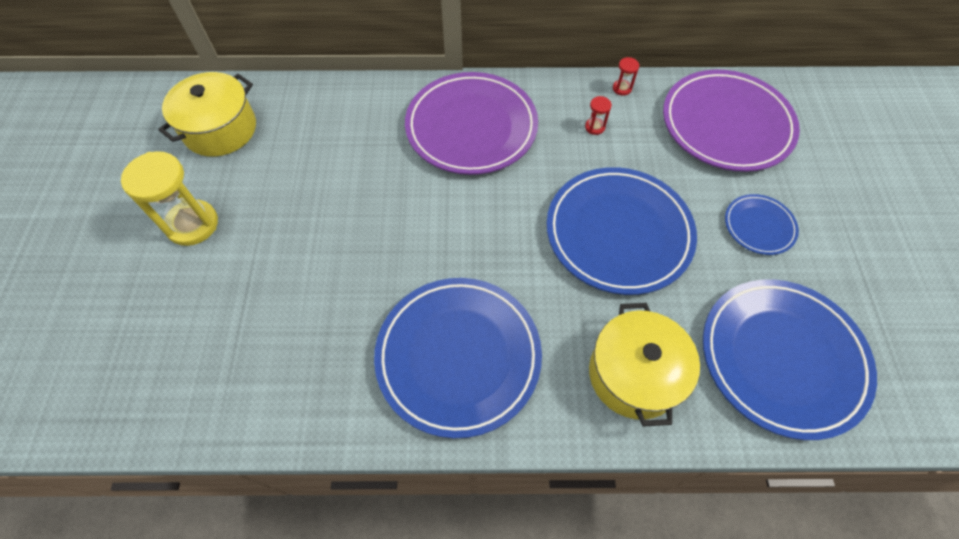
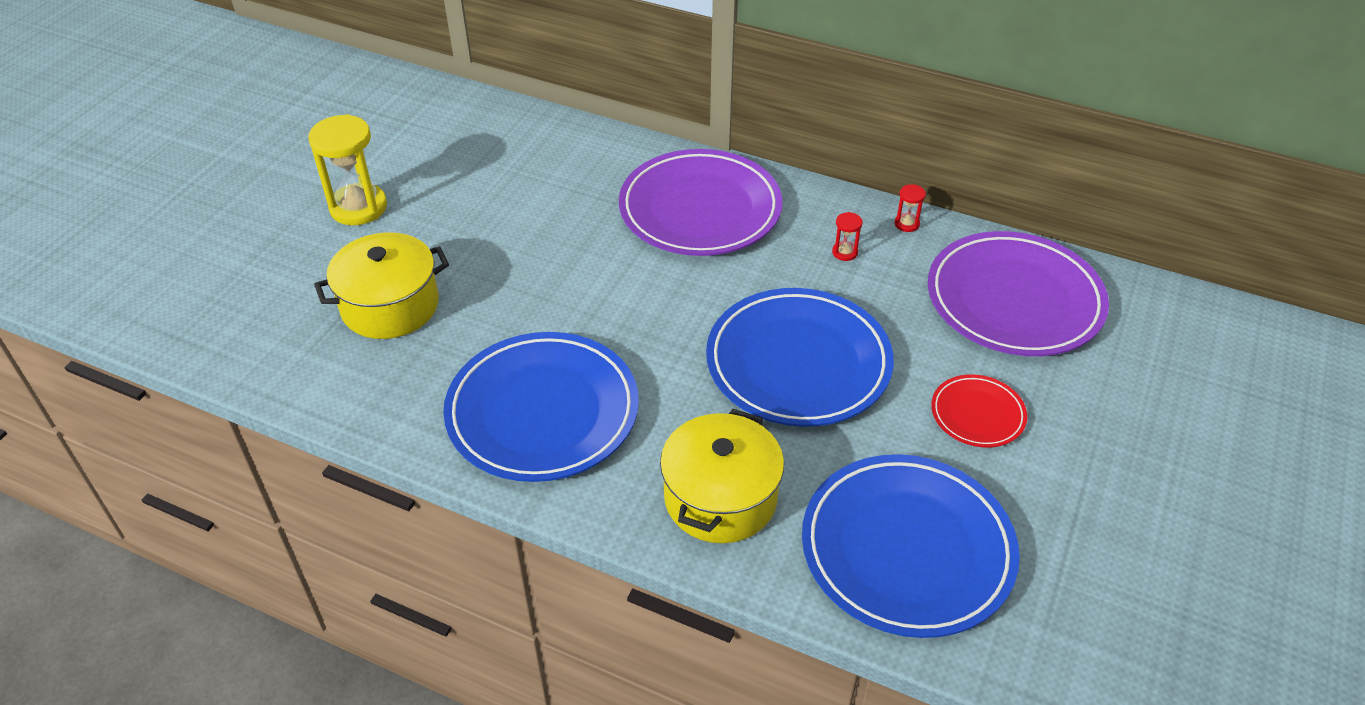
camera: 25 degrees right, 15 degrees down
yellow pot [158,72,256,157] -> yellow pot moved to [314,232,449,339]
blue plate [725,194,799,255] -> red plate [931,374,1027,448]

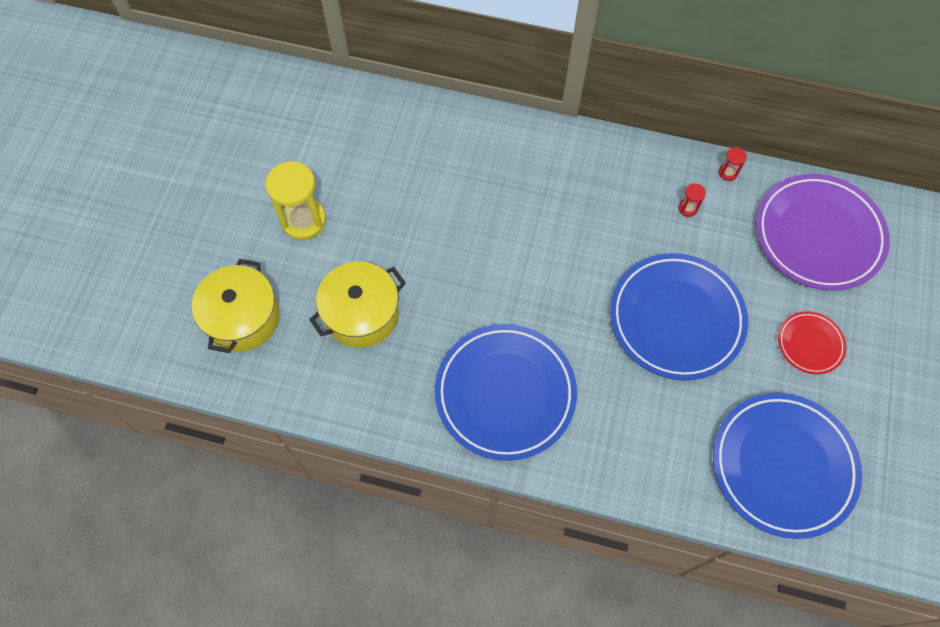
camera: 10 degrees left, 20 degrees up
purple plate [619,149,782,256] -> none
yellow pot [660,409,784,543] -> yellow pot moved to [192,259,280,353]

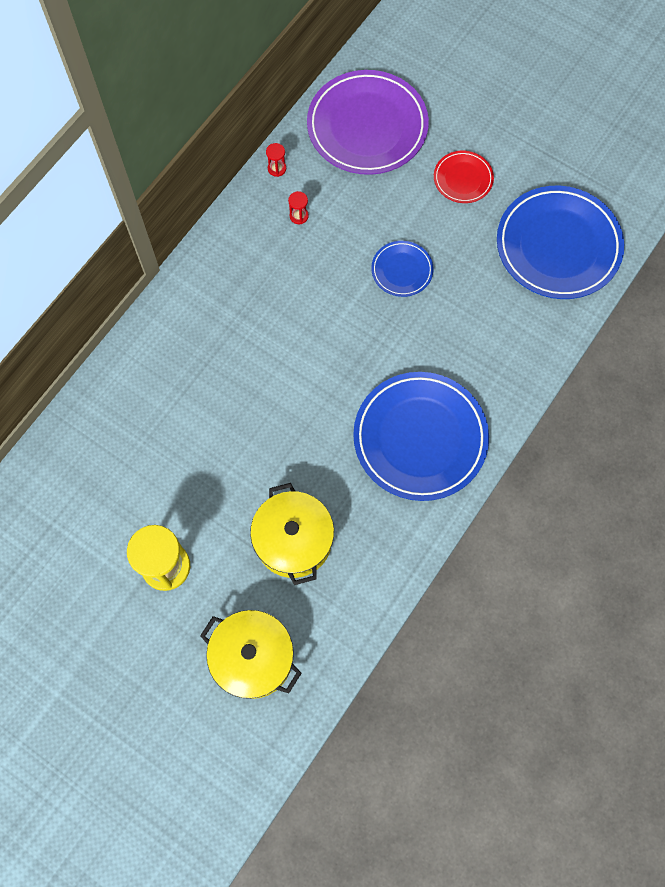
camera: 70 degrees left, 5 degrees up
blue plate [610,253,748,380] -> blue plate [371,241,434,297], size x0.49

